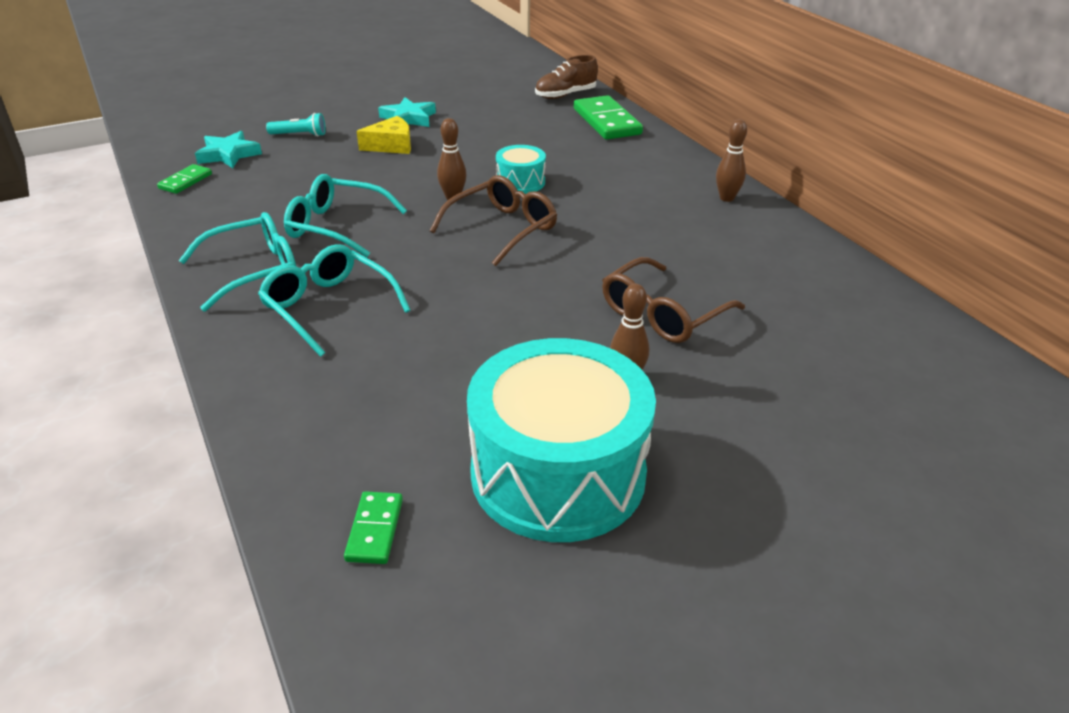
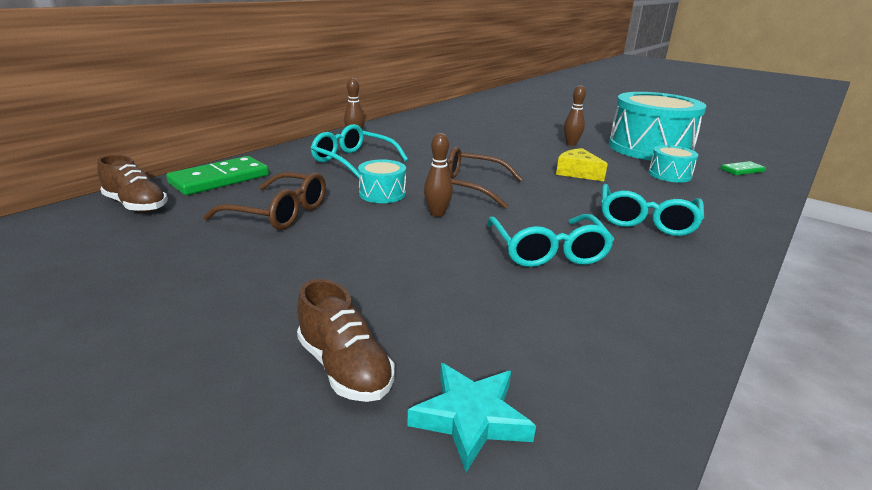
camera: 115 degrees left, 10 degrees down
green domino [157,164,212,194] -> none
turquoise glasses [179,212,296,312] -> turquoise glasses moved to [311,124,408,179]
turquoise flashlight [266,113,326,136] -> brown shoe [297,279,395,402]
yellow cheese [357,116,411,154] -> yellow cheese moved to [556,148,608,181]
turquoise star [378,97,436,127] -> none
brown glasses [602,257,745,343] -> brown glasses moved to [203,172,326,230]
none -> turquoise drum [649,145,698,183]

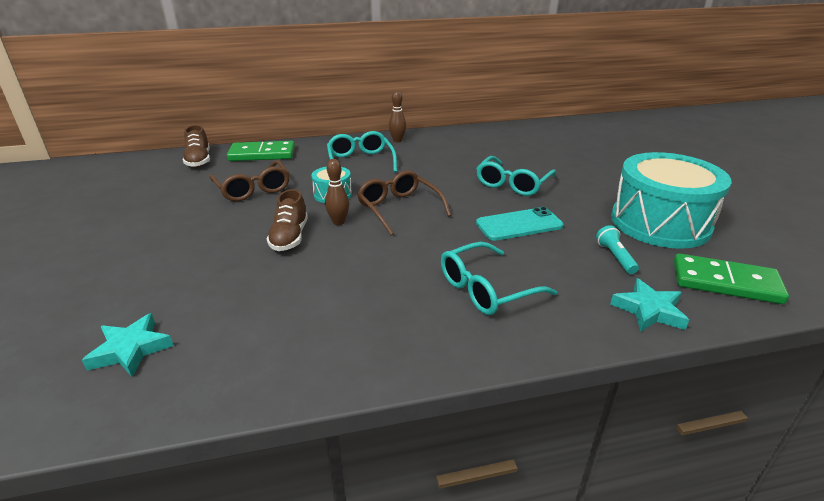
camera: 40 degrees right, 5 degrees up
brown shoe [297,279,395,402] -> brown shoe moved to [267,189,308,251]
turquoise glasses [487,214,614,267] -> turquoise glasses moved to [476,156,556,196]
yellow cheese [556,148,608,181] -> turquoise phone [476,207,564,241]
brown bowling pin [564,85,586,146] -> none
turquoise drum [649,145,698,183] -> turquoise flashlight [596,225,639,274]
green domino [720,161,766,175] -> green domino [674,253,789,304], size x1.89
none -> turquoise star [610,278,689,332]

